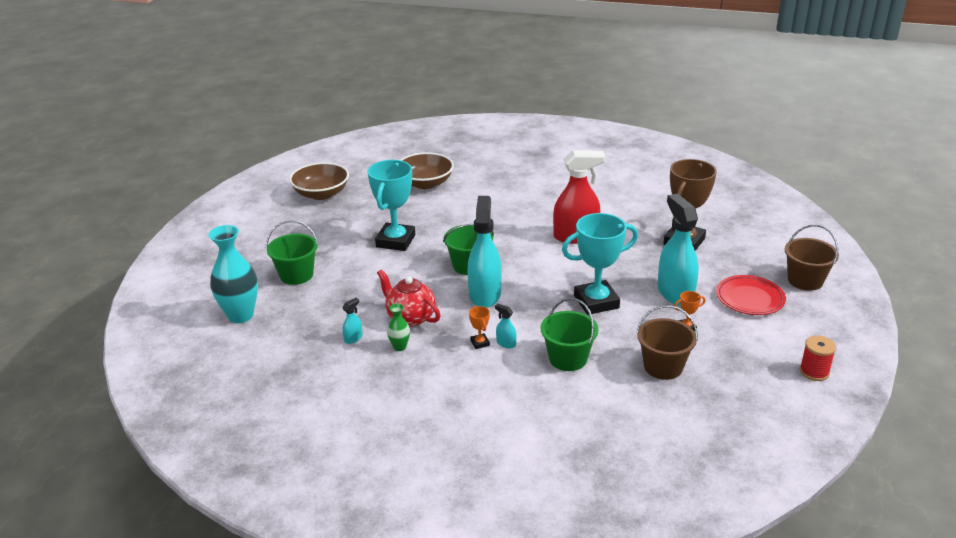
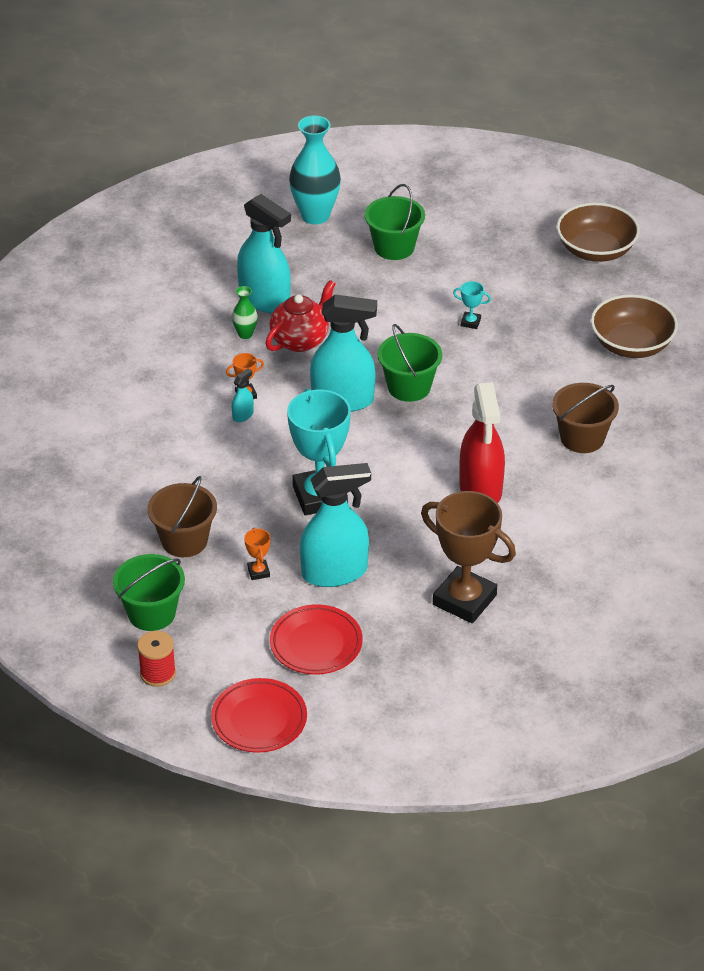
camera: 90 degrees right, 10 degrees up
turquoise spray bottle [342,298,363,344] -> turquoise spray bottle [237,194,291,313], size x2.43
turquoise trophy [368,160,415,251] -> turquoise trophy [453,281,491,329], size x0.41
green bucket [541,298,598,371] -> green bucket moved to [113,554,185,631]
brown bucket [785,225,839,291] -> brown bucket moved to [552,383,619,453]
none -> red plate [211,678,307,753]

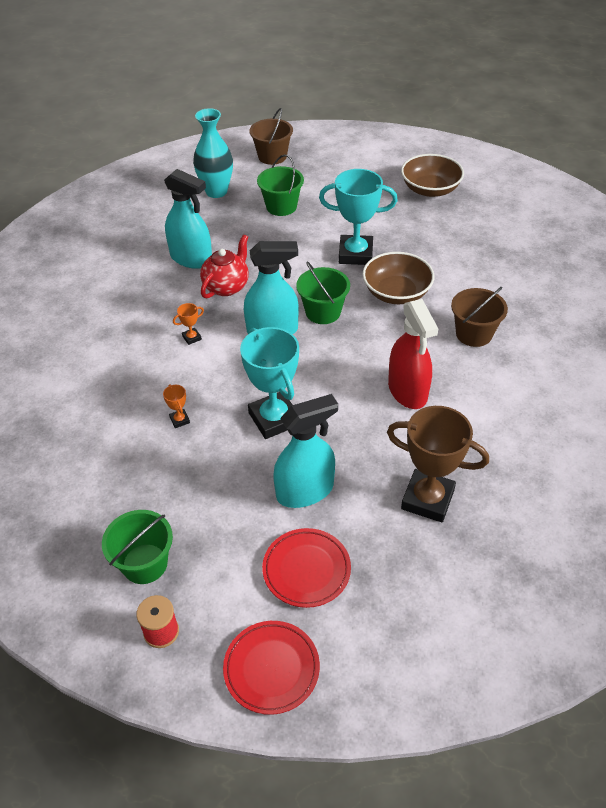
camera: 10 degrees left, 5 degrees up
brown bucket [148,476,217,557] -> brown bucket moved to [250,108,293,165]
green vase [232,286,258,339] -> none
turquoise spray bottle [232,369,254,422] -> none
orange trophy [244,528,271,580] -> orange trophy moved to [163,384,190,428]
turquoise trophy [453,281,491,329] -> turquoise trophy [319,169,398,265], size x2.45
brown bowl [591,295,678,358] -> brown bowl moved to [362,252,435,304]

